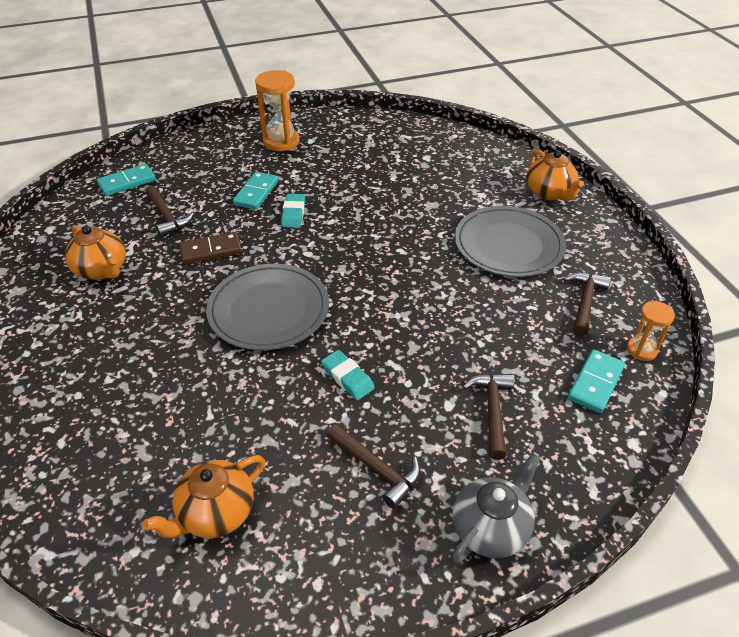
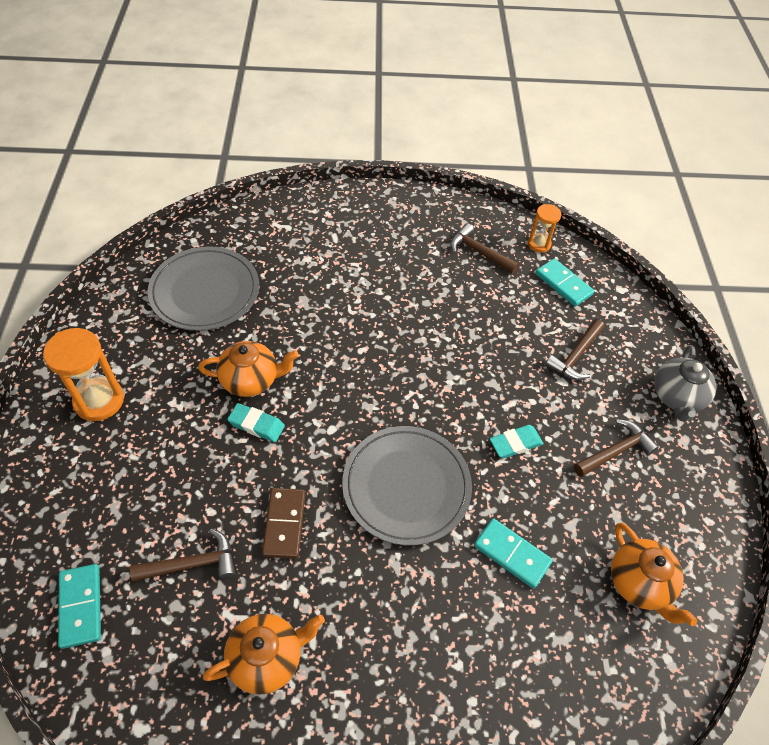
camera: 75 degrees left, 10 degrees up
turquoise domino [233,172,279,210] -> turquoise domino moved to [474,518,553,589]
grey teapot [452,453,541,563] -> grey teapot turned 135 degrees counterclockwise [654,345,717,422]
grey plate [455,206,566,277] -> grey plate moved to [147,246,259,331]
brown hammer [463,374,515,460] -> brown hammer turned 75 degrees counterclockwise [545,319,604,380]
orange teapot [527,149,584,201] -> orange teapot moved to [198,341,299,397]

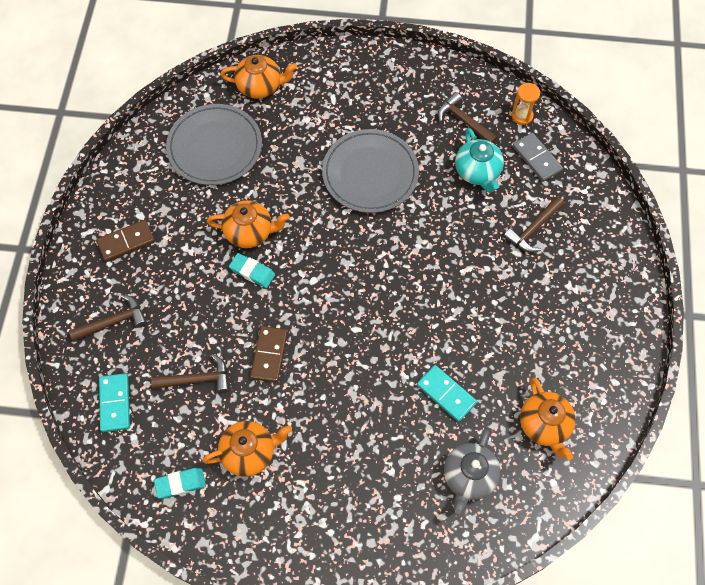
camera: 10 degrees right, 10 degrees up
orange hourglass [43,328,124,421] -> brown domino [96,220,155,262]
grey plate [342,426,472,546] -> grey plate moved to [322,129,419,213]
turquoise eraser [490,425,544,458] -> turquoise eraser moved to [154,468,206,499]
turquoise domino [536,258,594,307] -> grey domino [513,133,563,182]
brown hammer [574,419,659,477] -> brown hammer moved to [69,295,147,342]
grey teapot [654,345,717,422] -> grey teapot moved to [444,430,500,514]
none -> orange teapot [221,55,297,99]
none -> turquoise teapot [455,128,504,193]

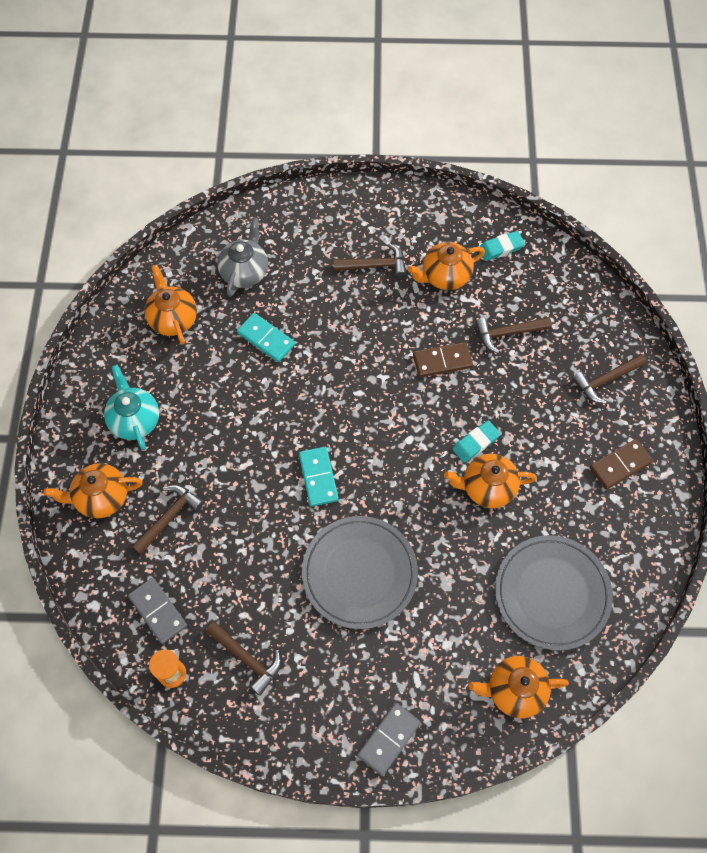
camera: 175 degrees right, 0 degrees up
turquoise domino [99,373,130,432] -> turquoise domino moved to [299,447,339,507]
turquoise eraser [229,253,275,288] -> turquoise eraser turned 60 degrees counterclockwise [452,420,500,463]
brown domino [250,326,288,383] -> brown domino turned 75 degrees clockwise [413,342,473,377]
turquoise teapot [455,128,504,193] -> turquoise teapot moved to [104,365,159,450]
none -> orange teapot [43,463,143,518]
none -> brown hammer [334,243,406,278]
none -> grey domino [357,703,421,776]

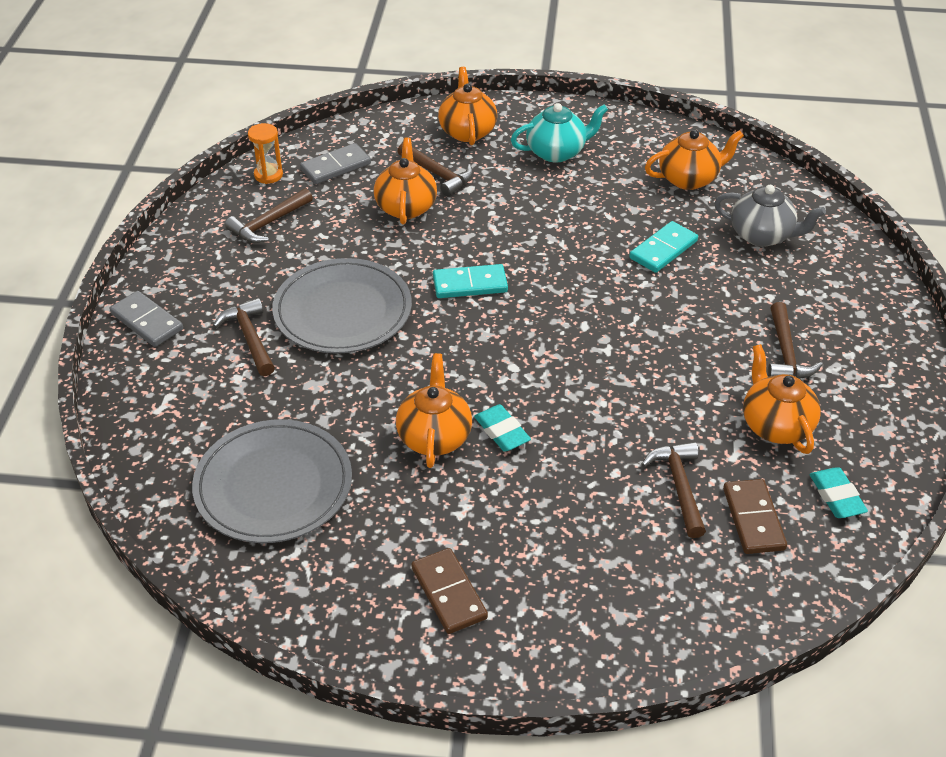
camera: 95 degrees right, 20 degrees down
brown domino [413,342,473,377] -> brown domino moved to [723,479,787,554]
orange teapot [469,656,569,718] -> orange teapot moved to [374,137,437,225]
brown hammer [572,354,647,404] -> brown hammer moved to [213,298,275,376]

